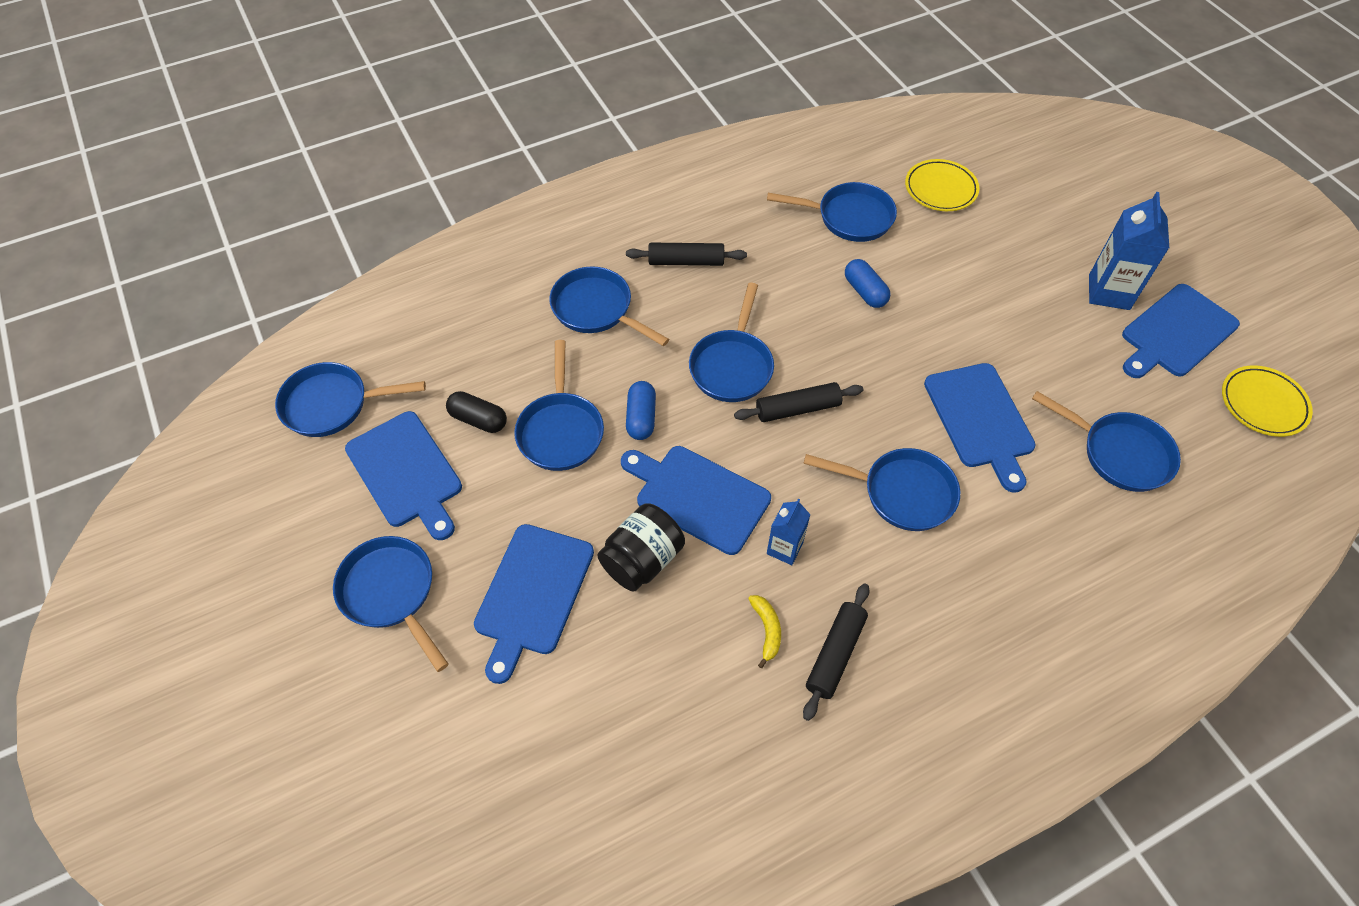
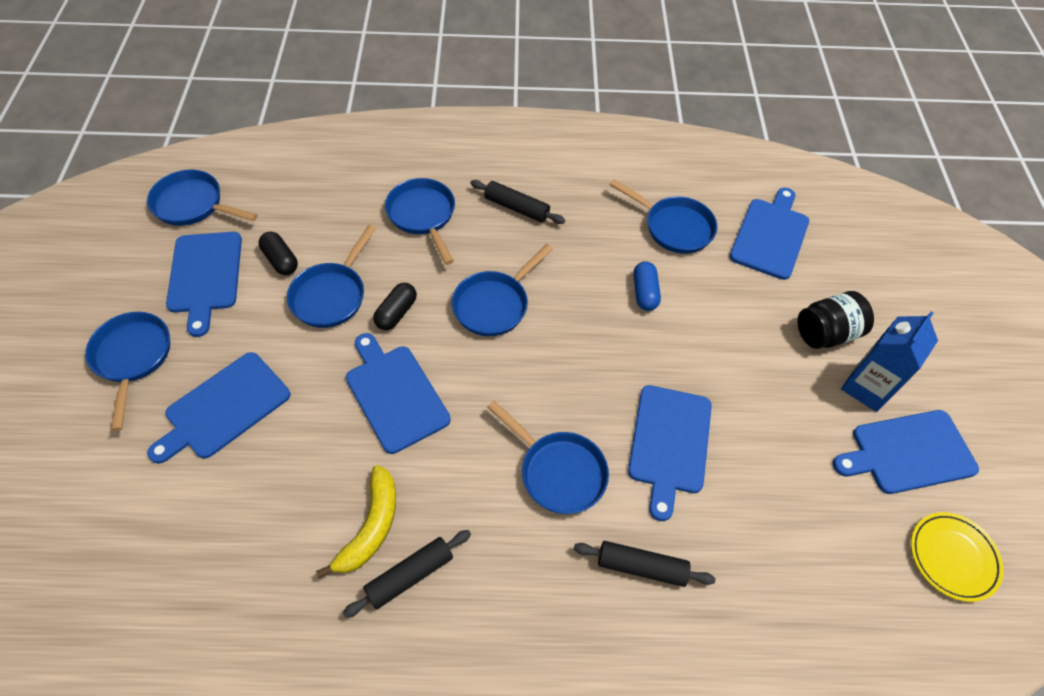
camera: 25 degrees right, 0 degrees up
black jar [597,503,685,592] -> black jar moved to [797,291,874,349]
blue capsule [626,381,656,440] -> black capsule [373,283,417,330]
black rolling pin [734,382,863,422] -> black rolling pin moved to [574,541,716,587]
yellow banana [748,595,781,668] -> yellow banana [316,465,396,579], size x1.79
blue carton [767,499,811,565] -> none
yellow plate [905,159,979,211] -> blue cutting board [729,188,809,280]
blue pan [1032,391,1181,492] -> none

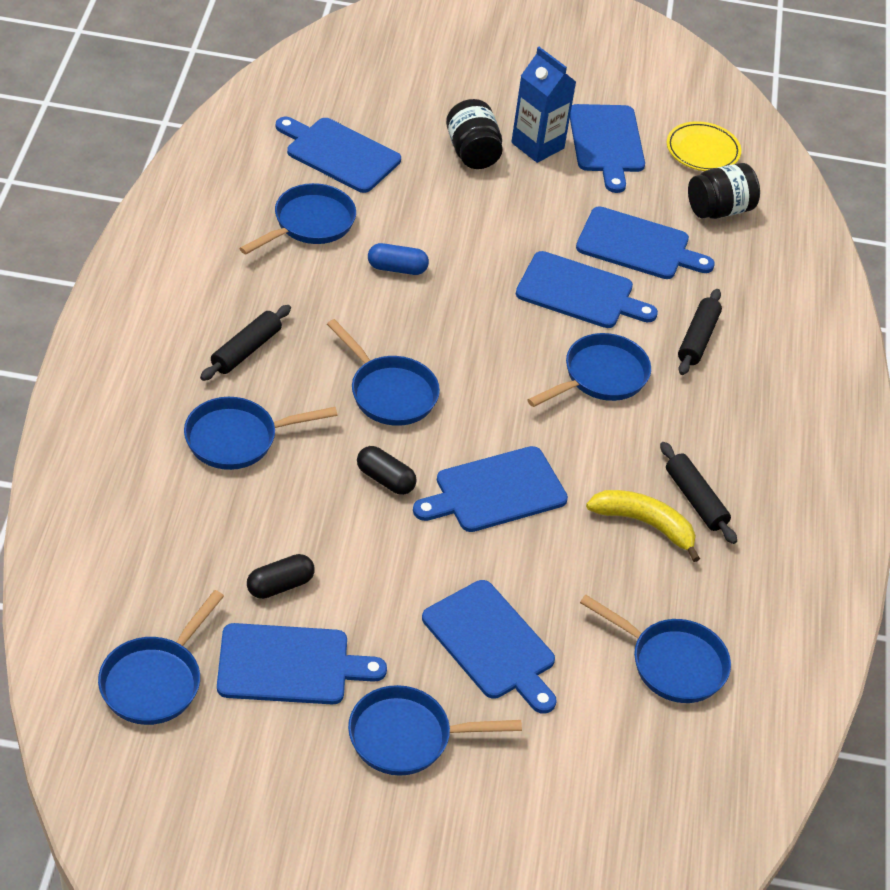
camera: 85 degrees left, 10 degrees down
blue pan [287,225,376,328] -> blue pan moved to [580,595,731,703]
none -> blue cutting board [576,206,715,279]
none -> black jar [688,163,760,219]

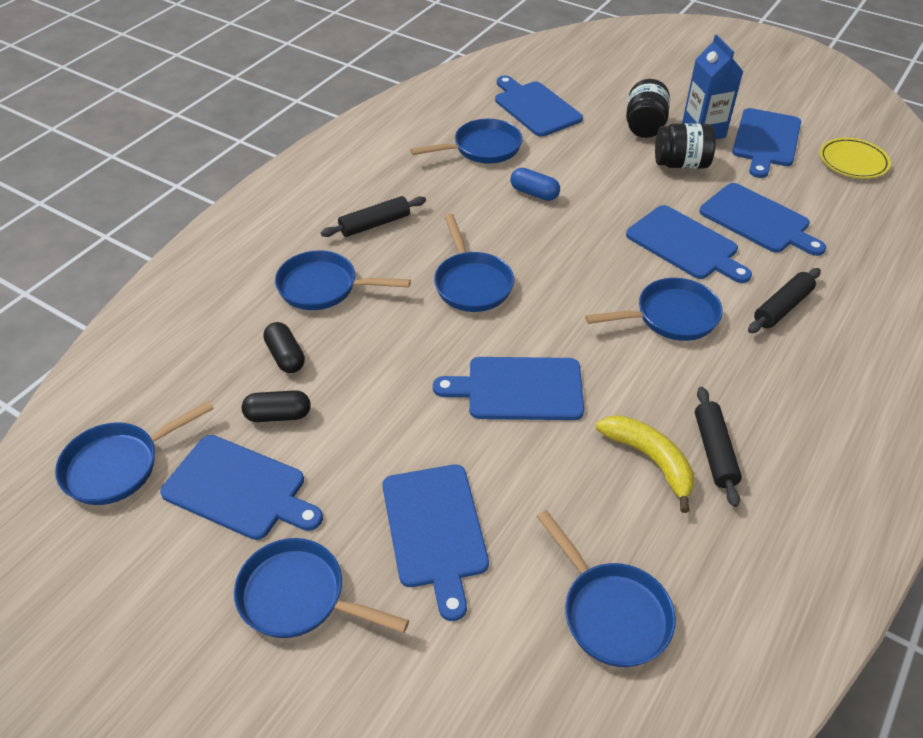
camera: 30 degrees right, 0 degrees up
black capsule [357,446,417,495] -> black capsule moved to [263,322,305,373]
black jar [688,163,760,219] -> black jar moved to [655,123,716,169]

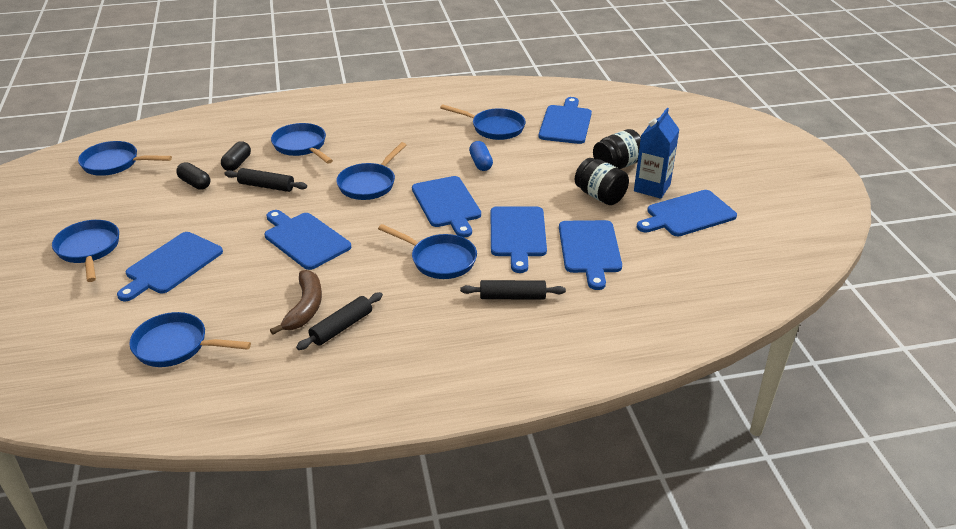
camera: 45 degrees right, 10 degrees down
blue cutting board [160,435,323,540] -> blue cutting board moved to [412,176,481,237]
black rolling pin [321,196,426,237] -> black rolling pin moved to [225,168,307,192]
blue pan [537,510,676,667] -> blue pan turned 90 degrees clockwise [129,312,251,367]
yellow banana [596,415,694,513] -> brown banana [270,270,322,335]
yellow plate [820,138,891,179] -> none

